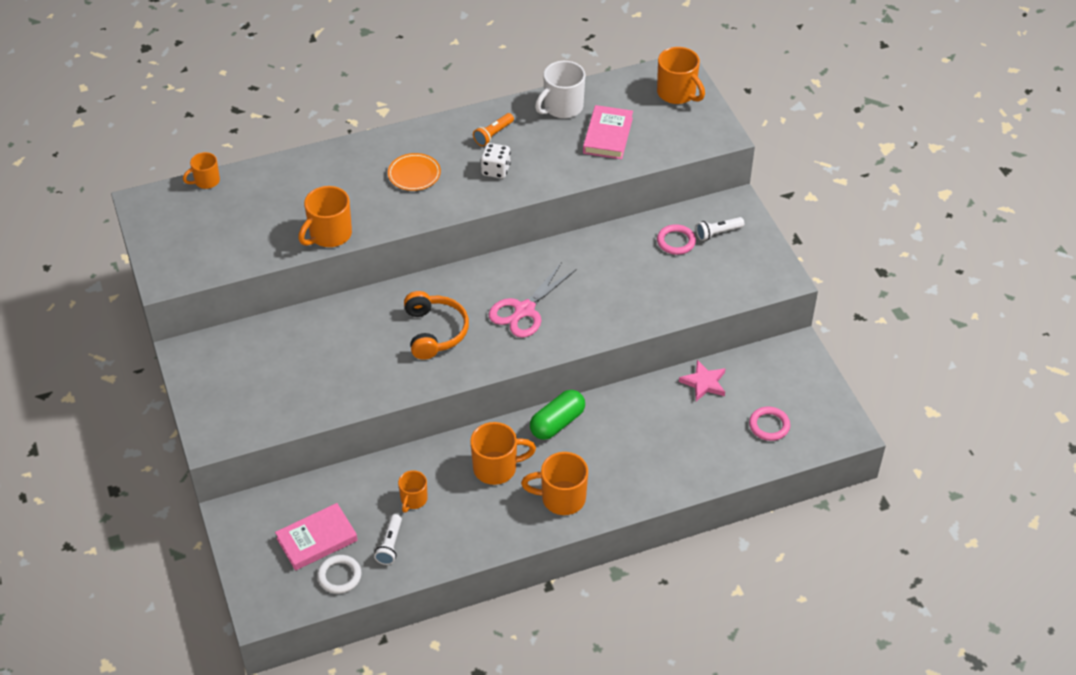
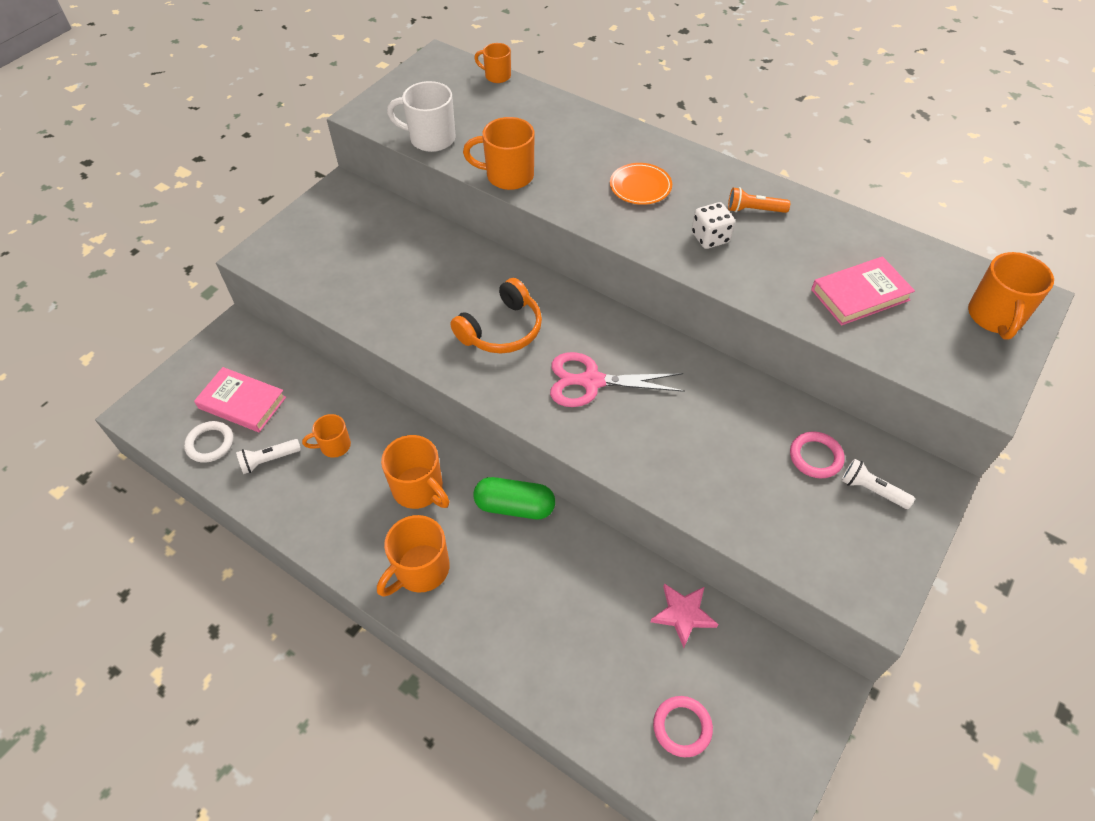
camera: 55 degrees right, 5 degrees up
orange mug [521,452,588,515] -> orange mug turned 105 degrees counterclockwise [377,515,449,597]
white mug [535,61,585,118] -> white mug moved to [387,81,456,152]

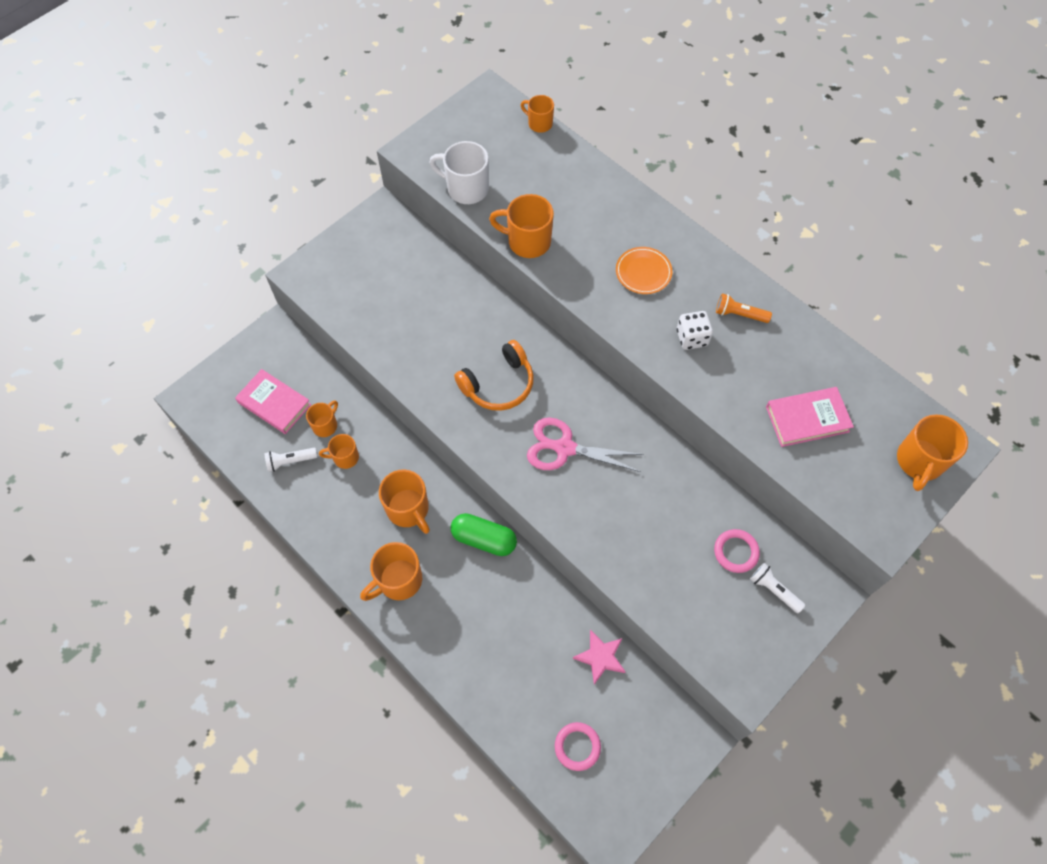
camera: 10 degrees right, 10 degrees up
white ring [184,421,233,463] -> none
none -> orange mug [306,401,338,437]

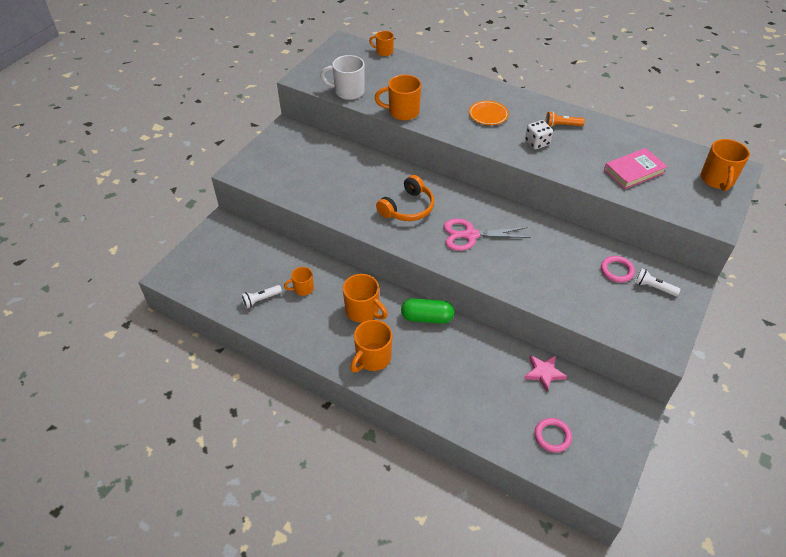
camera: 15 degrees left, 15 degrees down
pink book [235,369,311,434] -> none
orange mug [306,401,338,437] -> none

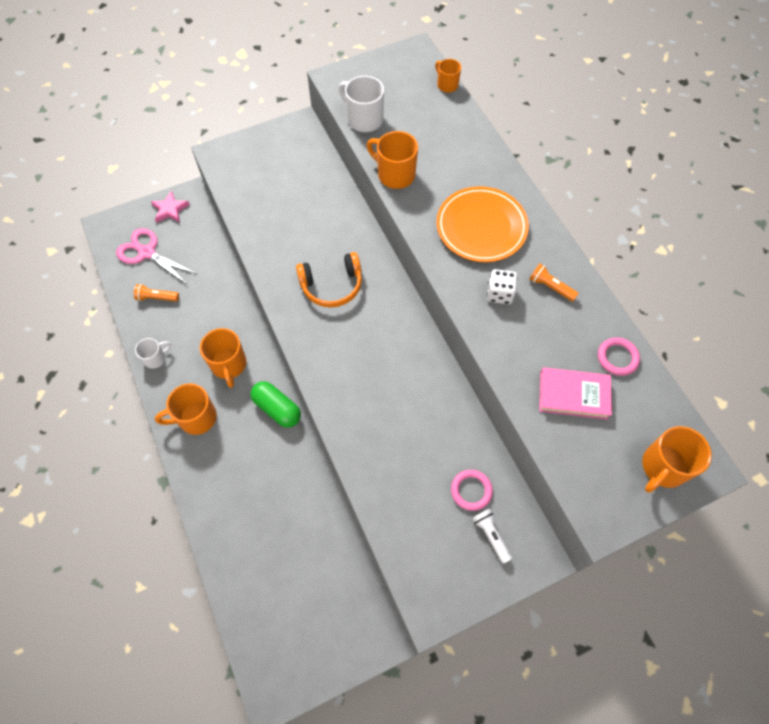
camera: 35 degrees right, 15 degrees up
white flashlight [241,285,282,309] -> orange flashlight [134,284,179,301]
orange mug [284,267,314,296] -> none
pink scissors [444,218,530,251] -> pink scissors moved to [116,228,197,284]
orange plate [469,100,509,125] -> orange plate [437,186,529,262], size x1.80
pink star [524,355,567,392] -> pink star moved to [151,191,190,223]
pink ring [534,418,572,453] -> pink ring moved to [598,337,640,376]
none -> white mug [135,338,171,369]

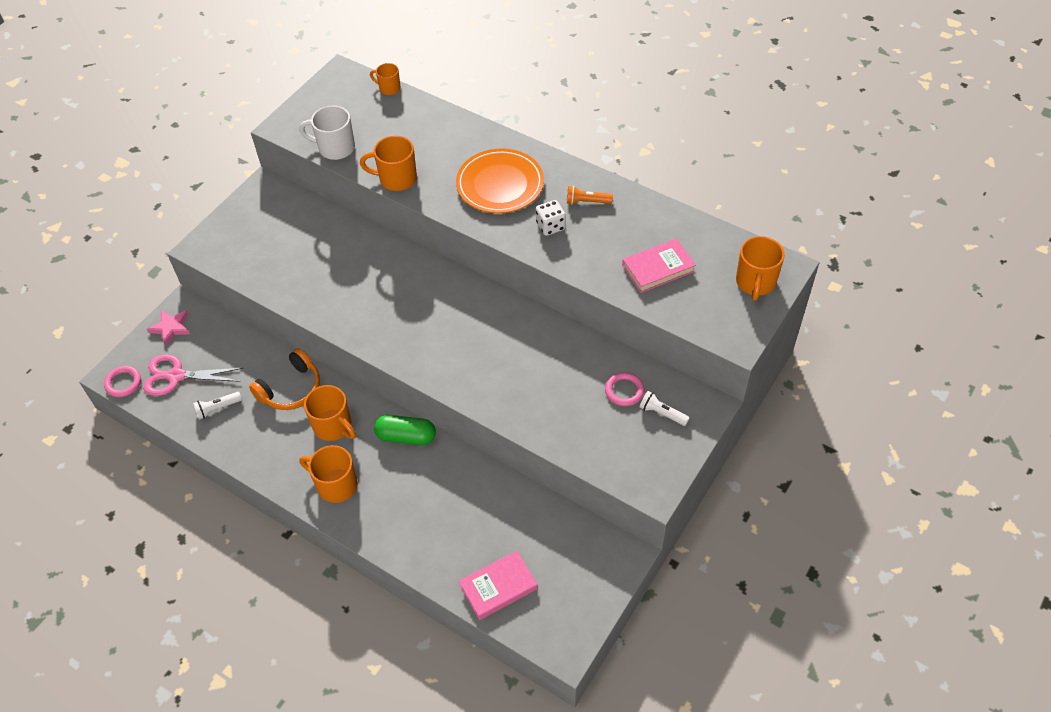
camera: 30 degrees left, 10 degrees down
orange flashlight [134,284,179,301] -> white flashlight [193,392,242,420]
white mug [135,338,171,369] -> none
orange mug [155,384,217,435] -> orange mug turned 75 degrees clockwise [299,445,358,503]
orange headphones [296,252,362,307] -> orange headphones moved to [249,348,320,410]
pink ring [598,337,640,376] -> pink ring moved to [104,366,141,397]
none -> pink book [459,550,538,620]

